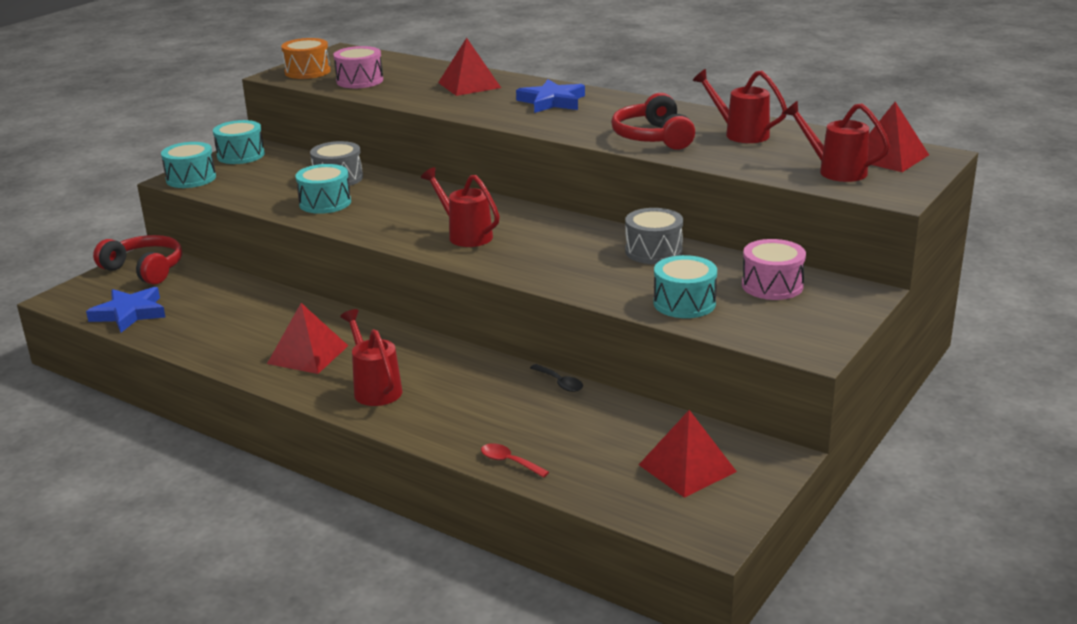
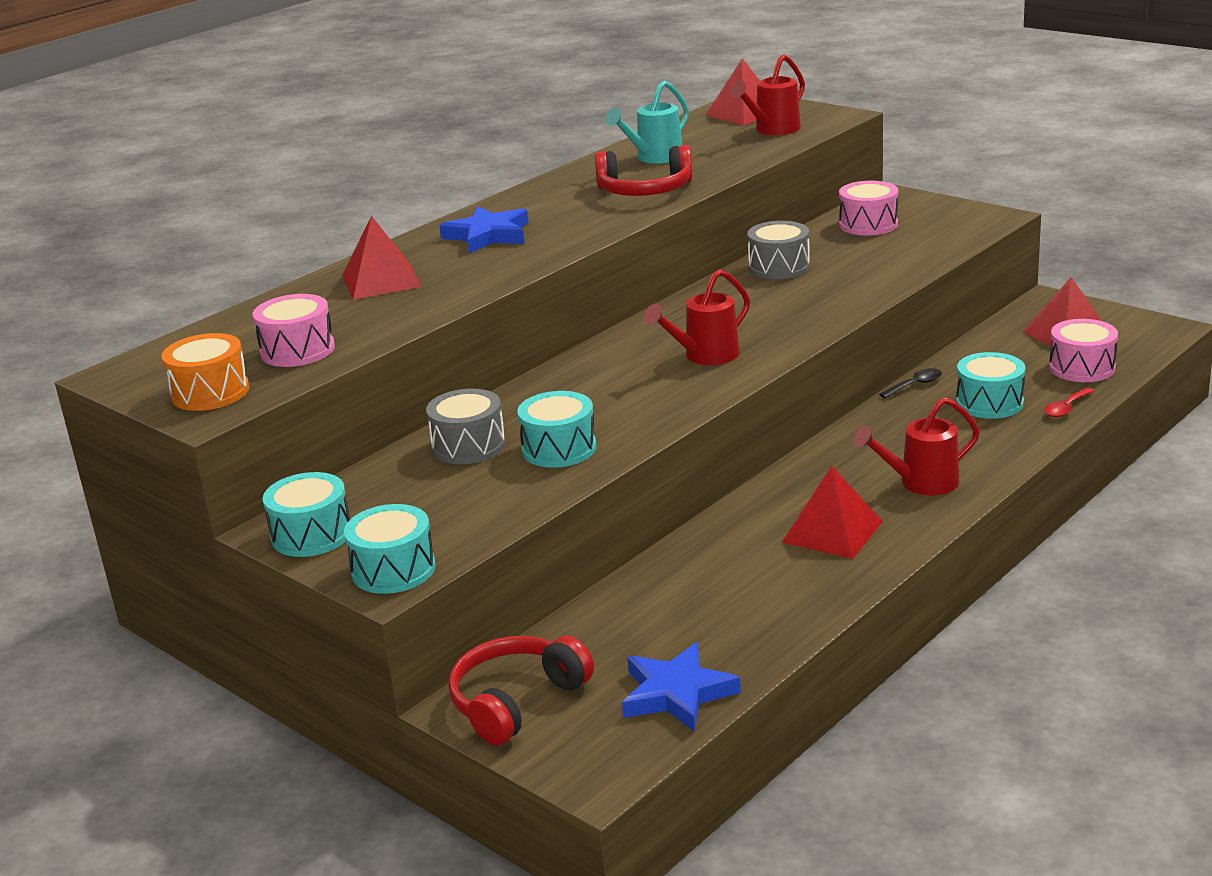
camera: 80 degrees left, 0 degrees up
turquoise drum [654,255,717,318] -> turquoise drum moved to [956,352,1025,419]
red watering can [693,69,787,143] -> turquoise watering can [605,81,689,164]
none -> pink drum [1049,319,1118,382]

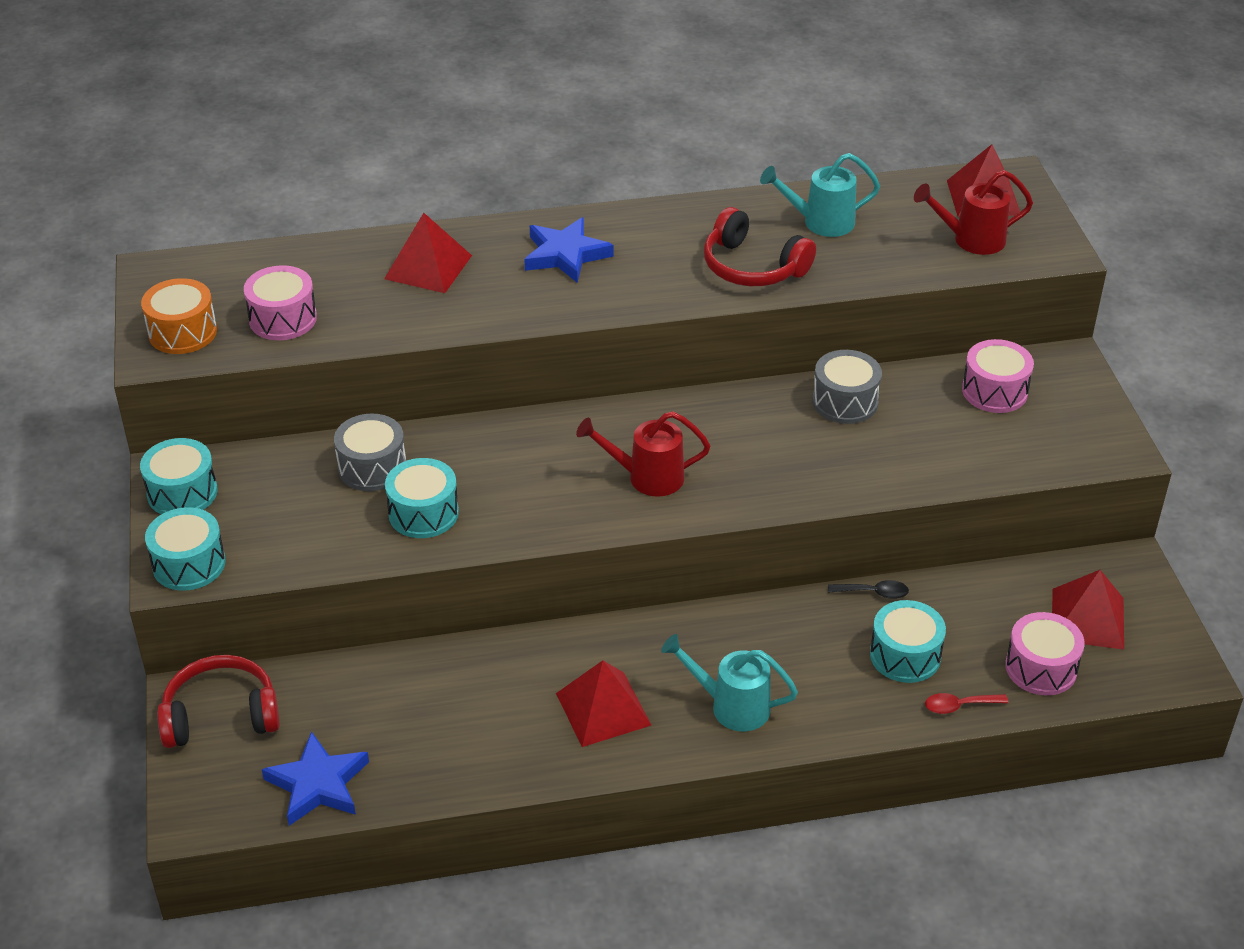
camera: 35 degrees right, 15 degrees up
red watering can [853,397,980,496] -> turquoise watering can [661,634,798,731]

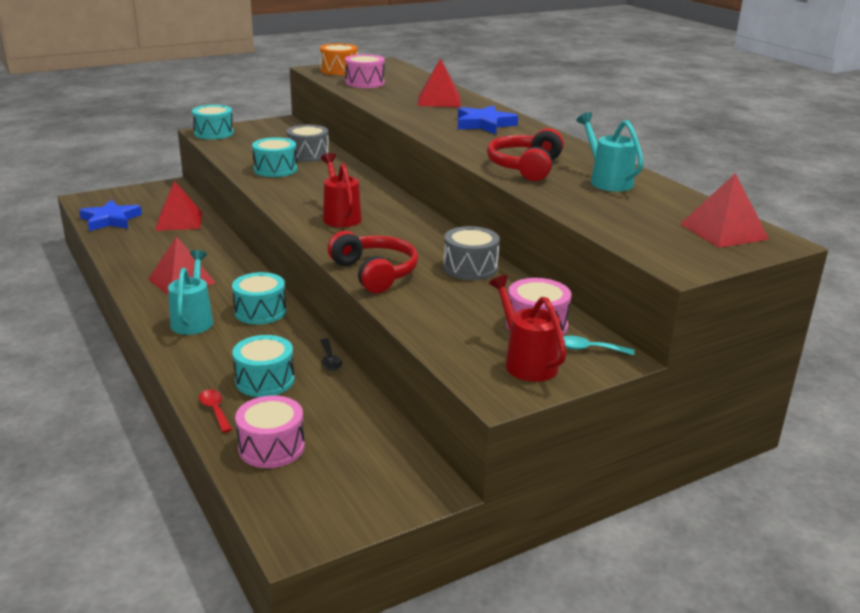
camera: 70 degrees right, 15 degrees down
turquoise drum [140,438,218,514] -> turquoise drum moved to [232,272,286,325]
red headphones [157,655,280,748] -> red headphones moved to [328,231,418,293]
red watering can [914,170,1033,255] -> red watering can moved to [489,275,567,382]
red pyramid [1052,570,1124,650] -> red pyramid moved to [155,181,203,231]
none -> turquoise spoon [563,336,635,355]

